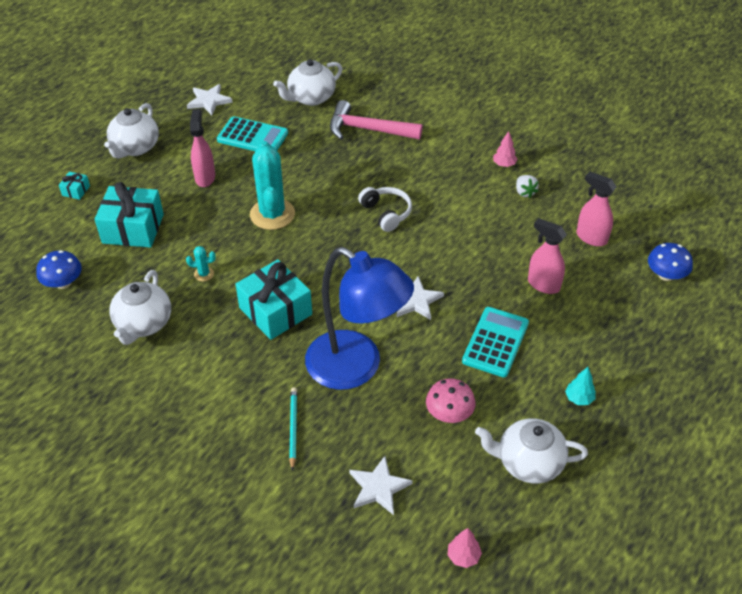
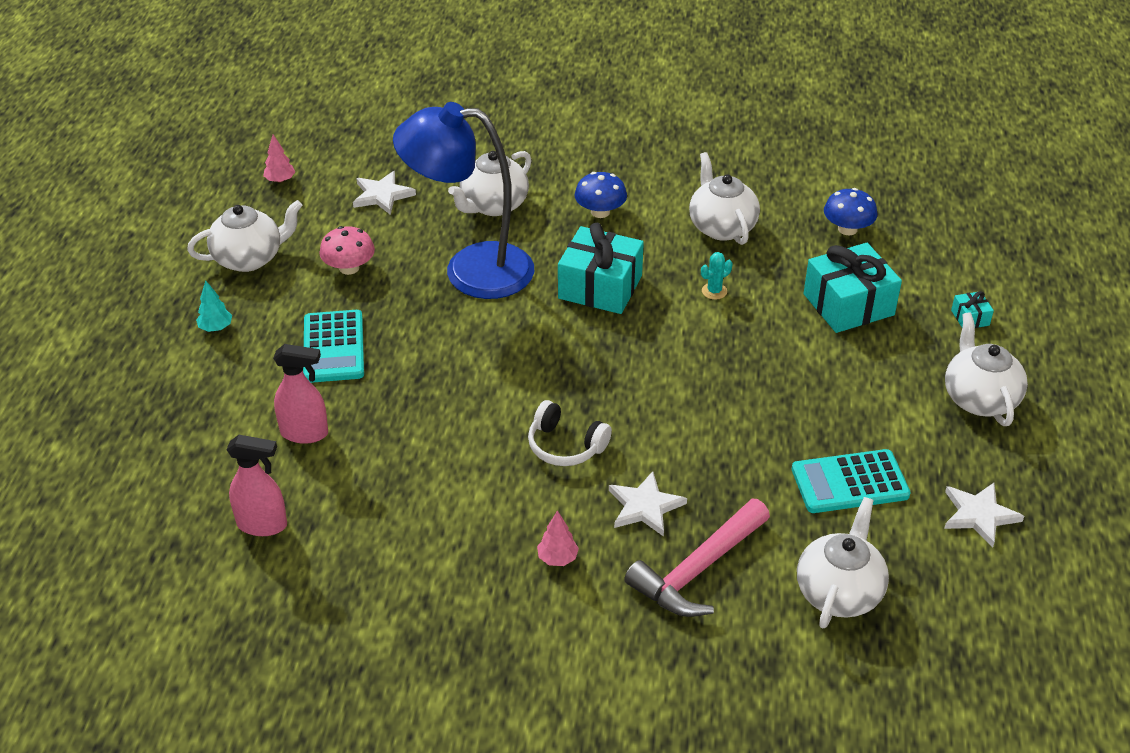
camera: 150 degrees right, 5 degrees down
pink spray bottle [190,109,215,187] -> none
turquoise cactus [250,141,295,230] -> none
turquoise pencil [289,387,297,471] -> white teapot [448,151,532,216]
pink hammer [330,100,423,140] -> pink hammer turned 150 degrees clockwise [624,499,770,617]
white star [396,276,444,320] -> white star moved to [609,471,687,537]
pink tree [493,131,517,167] -> pink tree moved to [537,510,579,566]
white strawberry [516,175,539,198] -> none
blue mushroom [648,243,693,281] -> blue mushroom moved to [575,172,627,218]

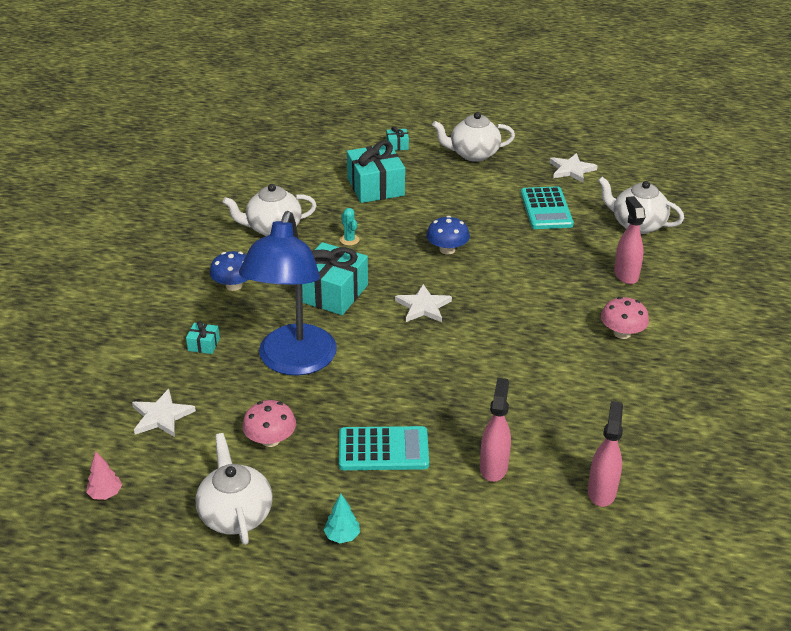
camera: 85 degrees left, 5 degrees down
white teapot [448,151,532,216] -> turquoise gift [186,321,220,354]
white headphones [528,400,612,466] -> none
pink tree [537,510,579,566] -> pink mushroom [601,297,649,339]
white star [609,471,687,537] -> white star moved to [395,284,452,322]
pink hammer [624,499,770,617] -> pink spray bottle [614,196,645,284]
blue mushroom [824,188,877,235] -> blue mushroom moved to [426,216,470,255]

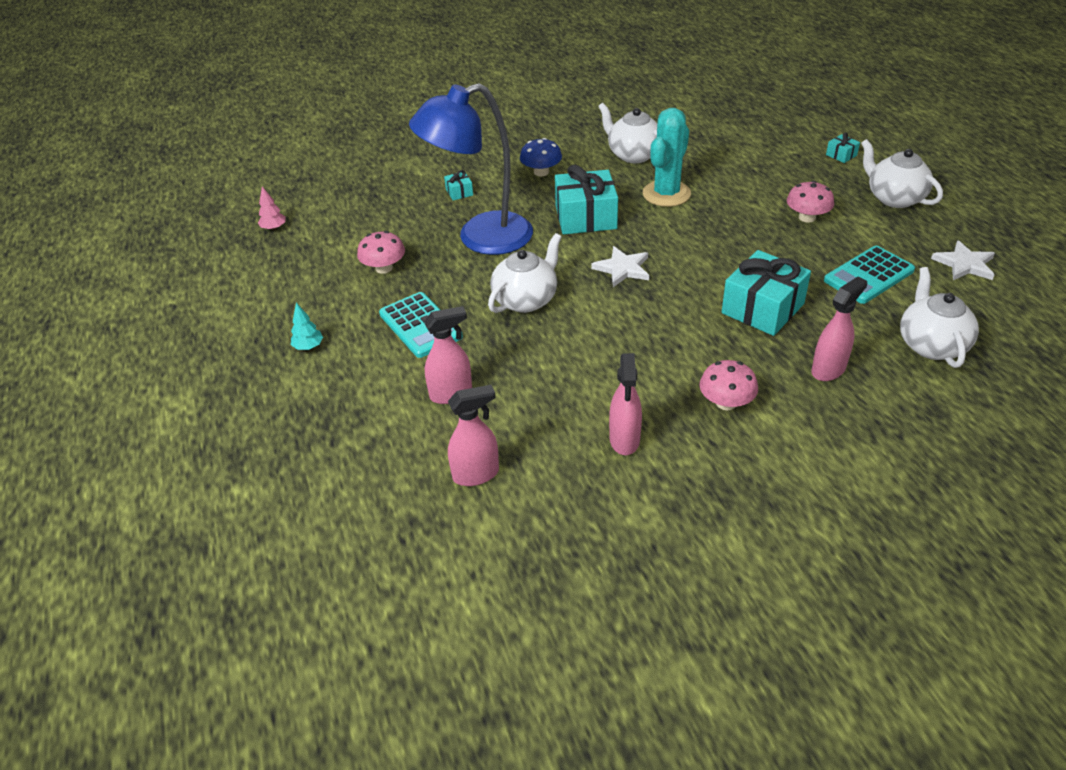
camera: 60 degrees right, 5 degrees up
white star [132,389,196,437] -> none
white teapot [195,433,273,545] -> white teapot moved to [488,233,562,313]
turquoise cactus [340,208,359,246] -> turquoise cactus [643,108,691,207], size x2.38
turquoise gift [347,141,405,203] -> turquoise gift moved to [722,250,811,336]
blue mushroom [426,216,470,255] -> none
none -> pink spray bottle [609,353,642,455]
none -> pink mushroom [787,181,834,223]

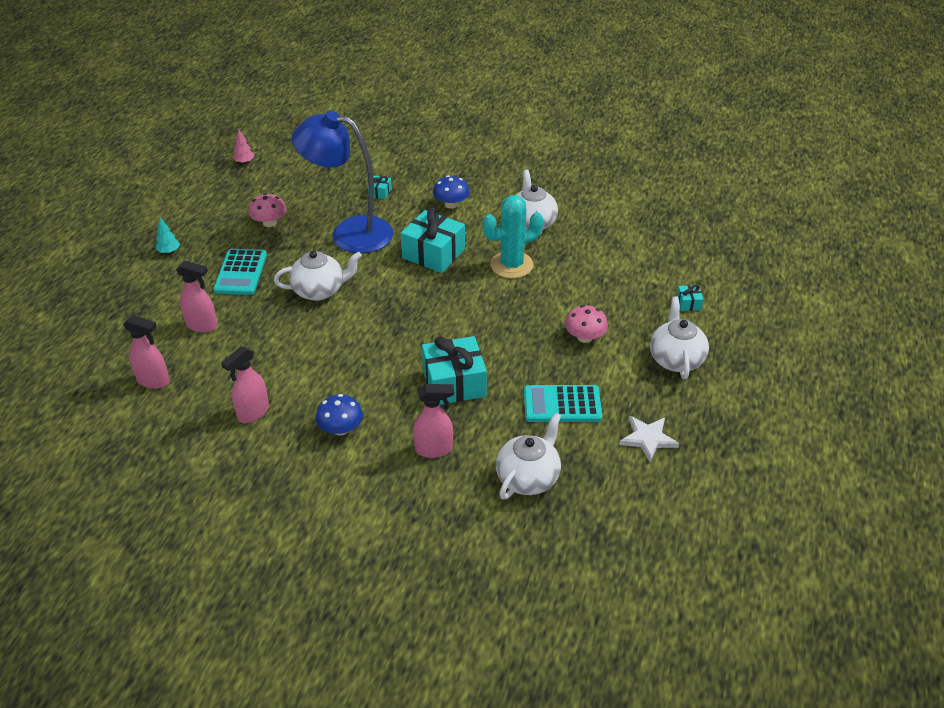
camera: 35 degrees right, 0 degrees up
white star [591,246,649,287] -> none
pink mushroom [700,360,758,410] -> blue mushroom [316,394,363,435]

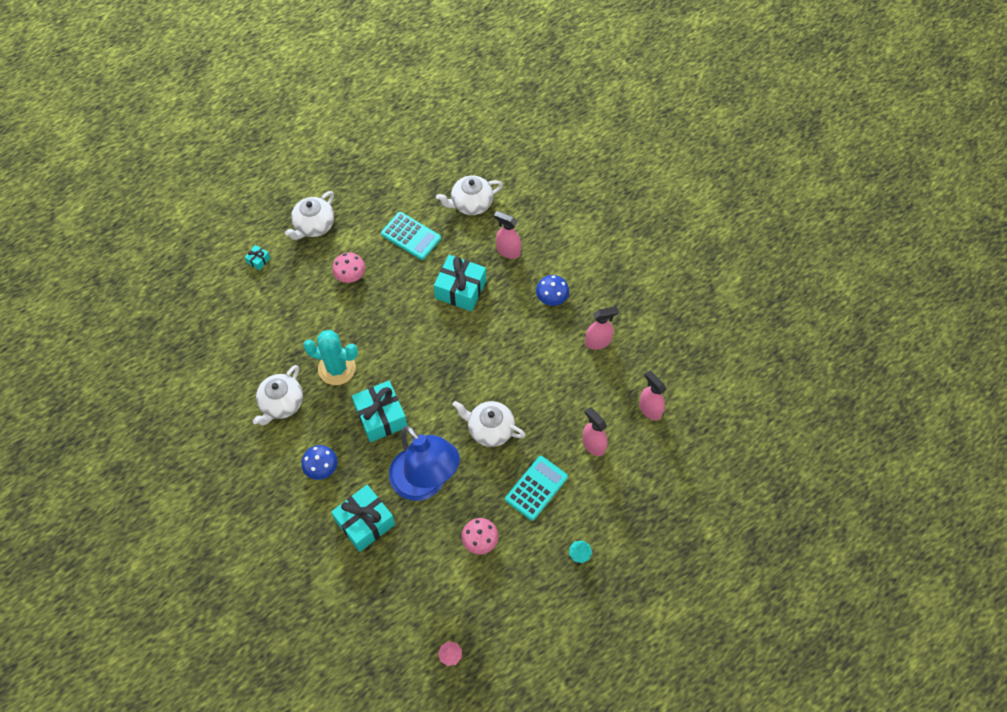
camera: 145 degrees left, 20 degrees up
turquoise gift [368,176,392,199] -> turquoise gift [331,485,395,552], size x2.28
white star [619,416,679,462] -> none

